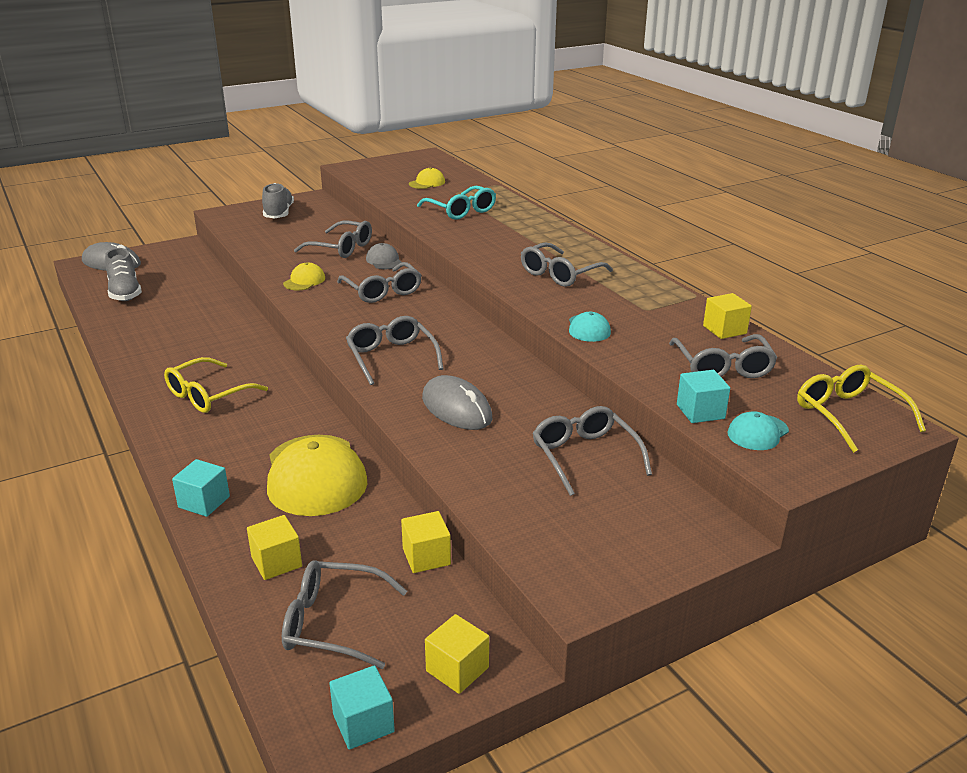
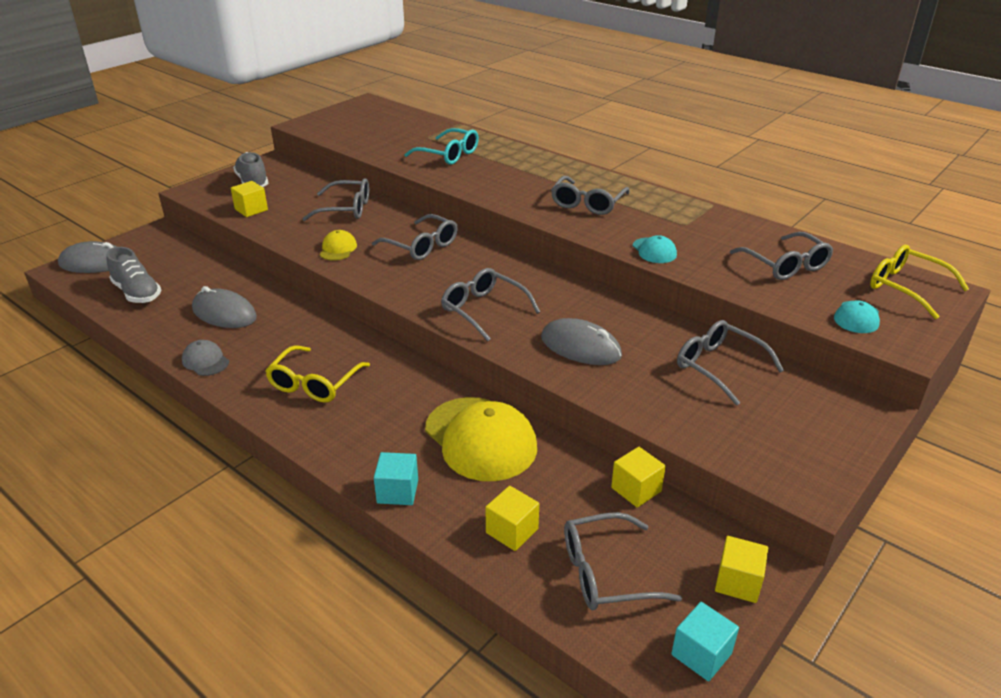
camera: 20 degrees left, 5 degrees up
grey cap [366,243,402,269] -> grey cap moved to [182,340,229,376]
yellow cap [409,167,445,189] -> none
turquoise cube [677,370,730,423] -> none
yellow cube [703,293,752,339] -> yellow cube moved to [231,181,268,217]
none -> grey mouse [192,286,257,328]

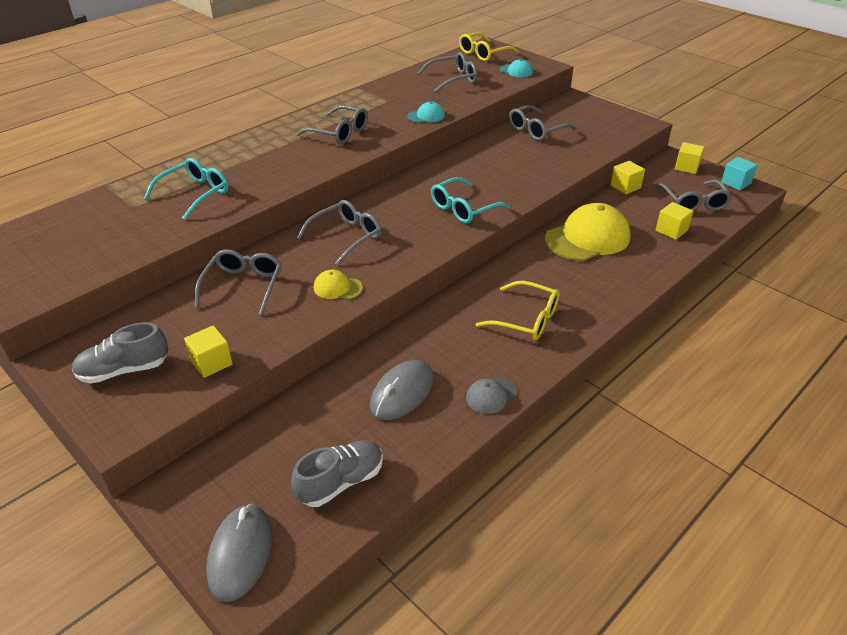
camera: 85 degrees left, 5 degrees up
turquoise cube [374,452,418,505] -> none
grey glasses [441,268,540,341] -> turquoise glasses [431,177,511,223]
grey mouse [541,318,622,365] -> none

